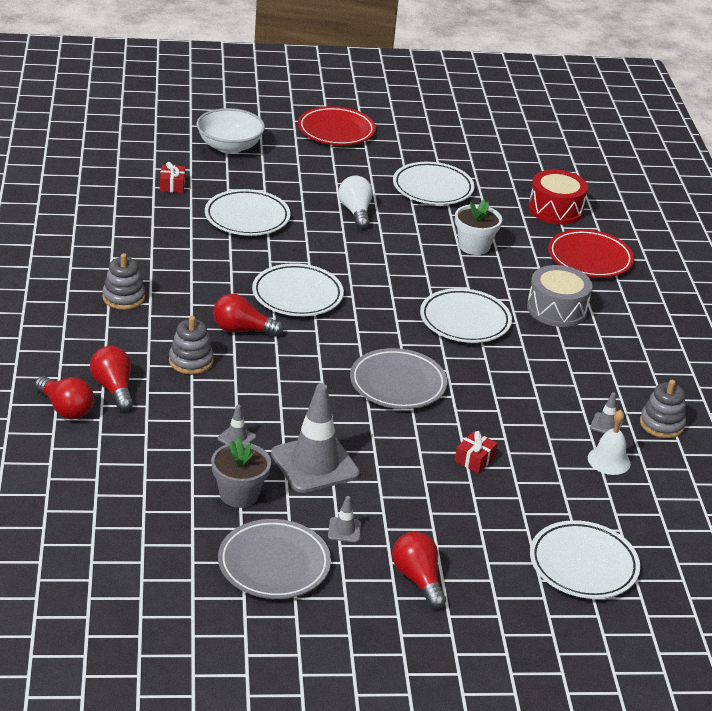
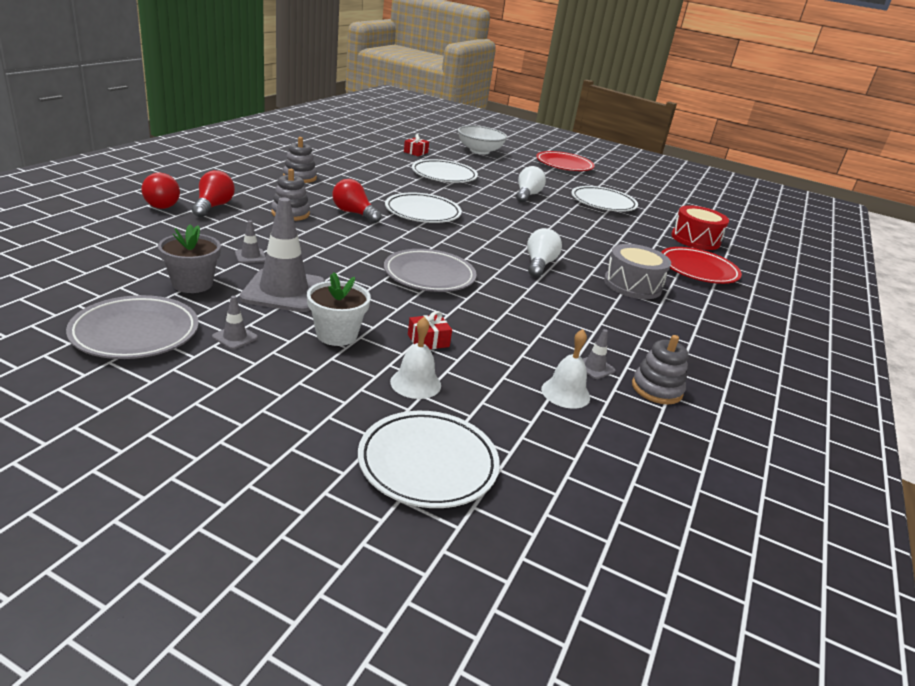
camera: 30 degrees right, 5 degrees down
red light bulb [392,532,446,609] -> none
white plate [420,288,512,343] -> white light bulb [527,228,562,277]
white flower pot [455,200,502,255] -> white flower pot moved to [307,272,371,346]
none -> white bell [390,317,441,399]

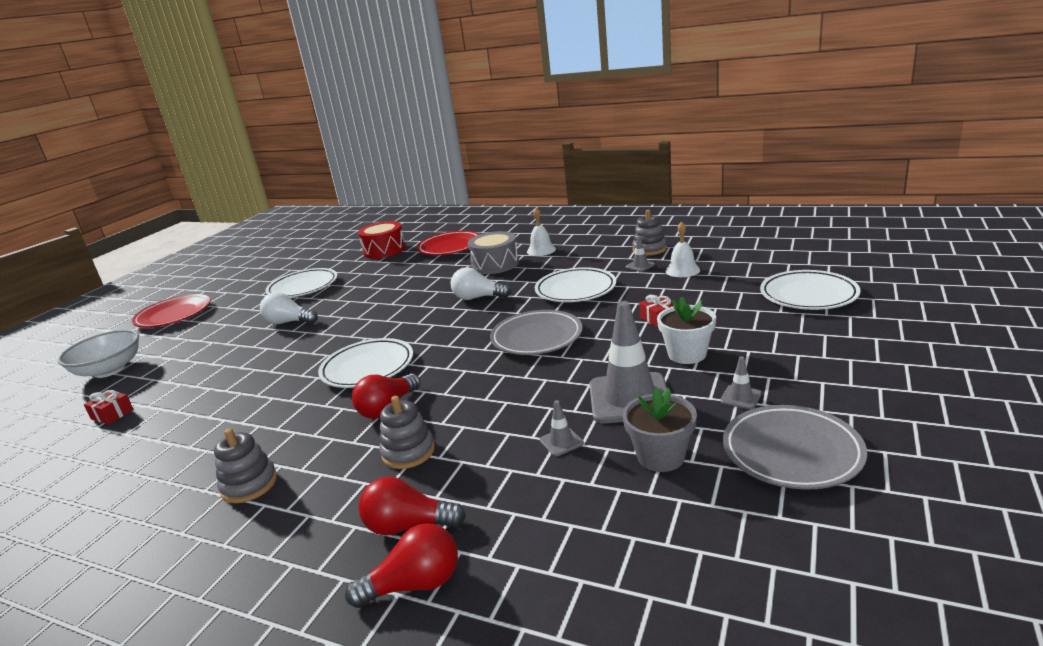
camera: 85 degrees left, 5 degrees down
white bell [390,317,441,399] -> white bell moved to [527,208,556,256]
white plate [412,159,478,183] -> white plate moved to [535,267,616,302]

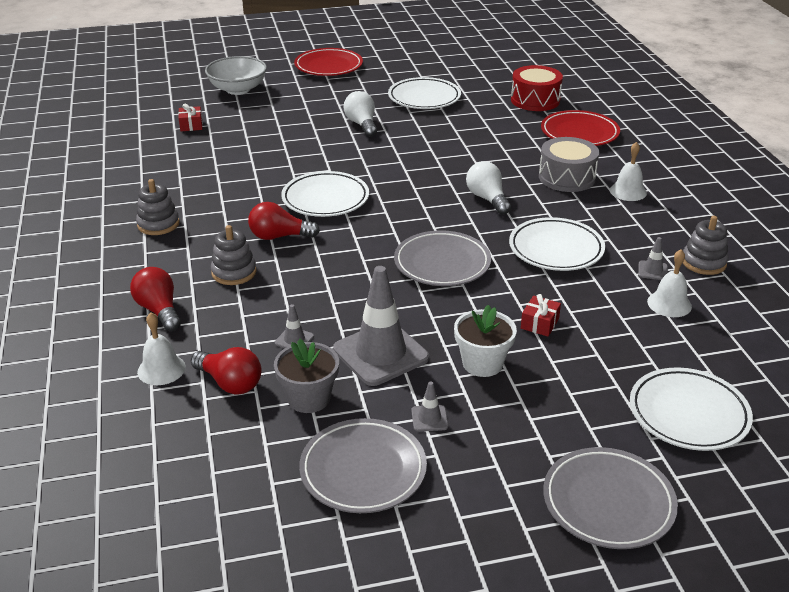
camera: 50 degrees right, 10 degrees up
red light bulb [345,523,458,608] -> red light bulb moved to [191,347,261,395]
none -> white bell [137,313,186,385]
none -> grey plate [543,447,678,549]

